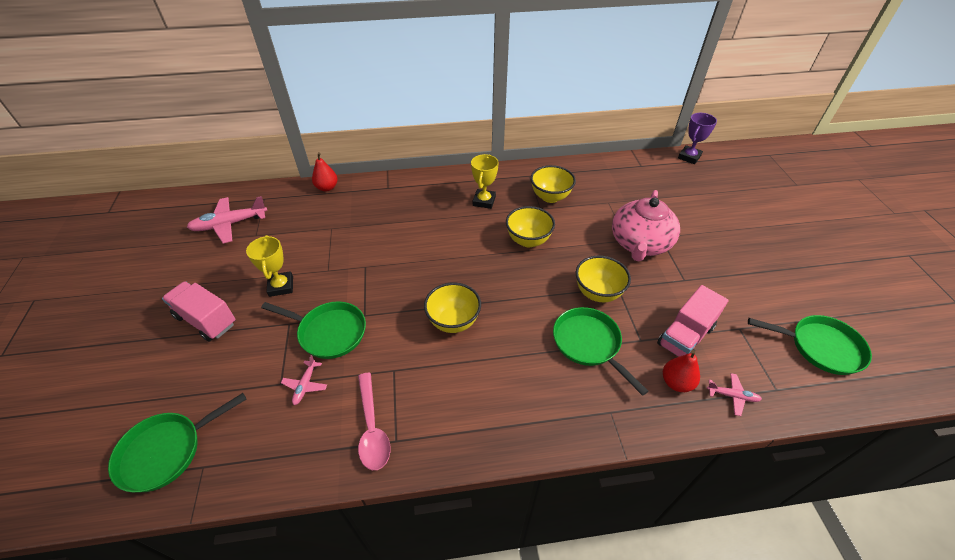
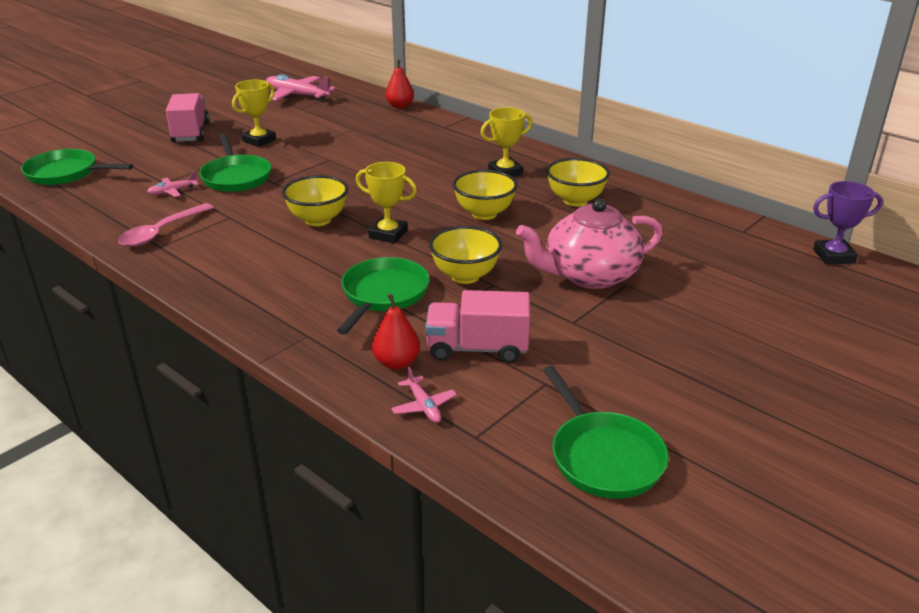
camera: 50 degrees right, 15 degrees down
none -> yellow trophy [356,162,417,244]

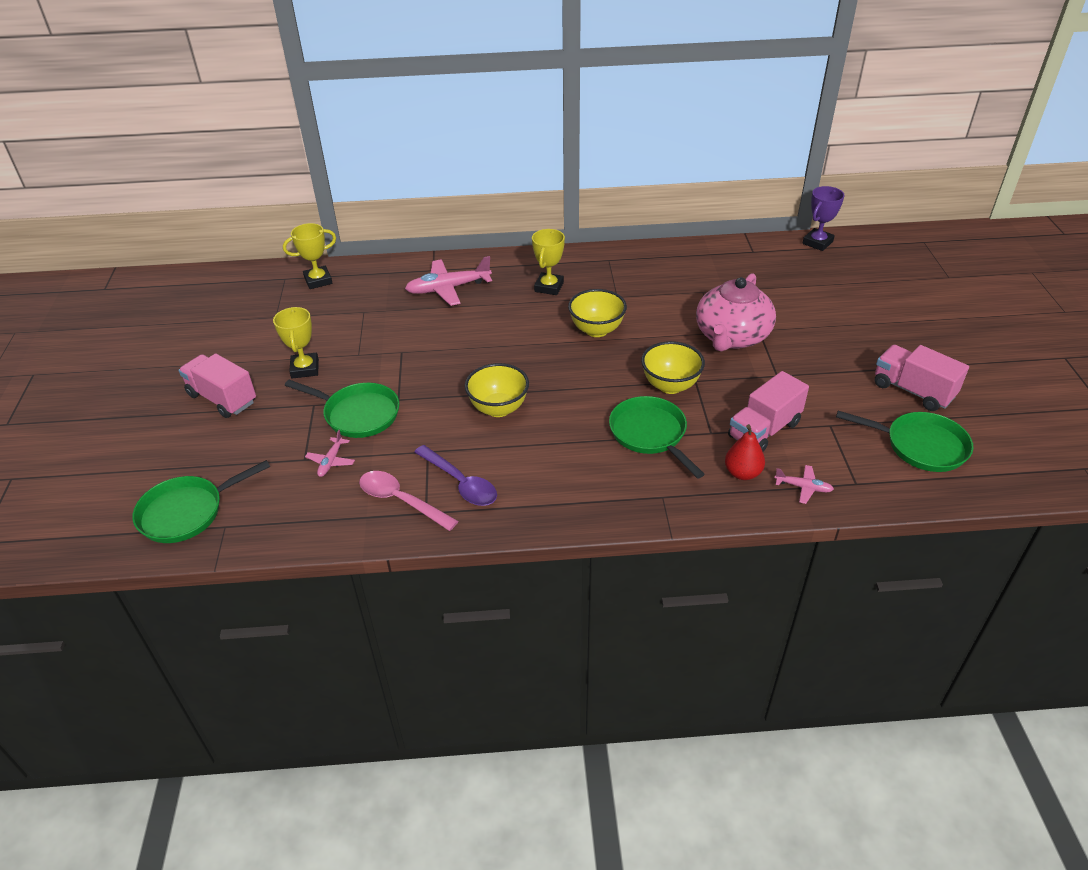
camera: 45 degrees left, 10 degrees up
pink spoon [118,203,214,247] -> pink spoon turned 135 degrees clockwise [359,471,458,531]
pink plane [266,74,336,101] -> pink plane moved to [405,256,492,306]
yellow trophy [356,162,417,244] -> yellow trophy moved to [283,223,336,289]
red pear [386,59,414,108] -> none
yellow bowl [546,158,610,206] -> none
none -> purple spoon [414,445,497,506]
none -> pink truck [875,345,969,411]

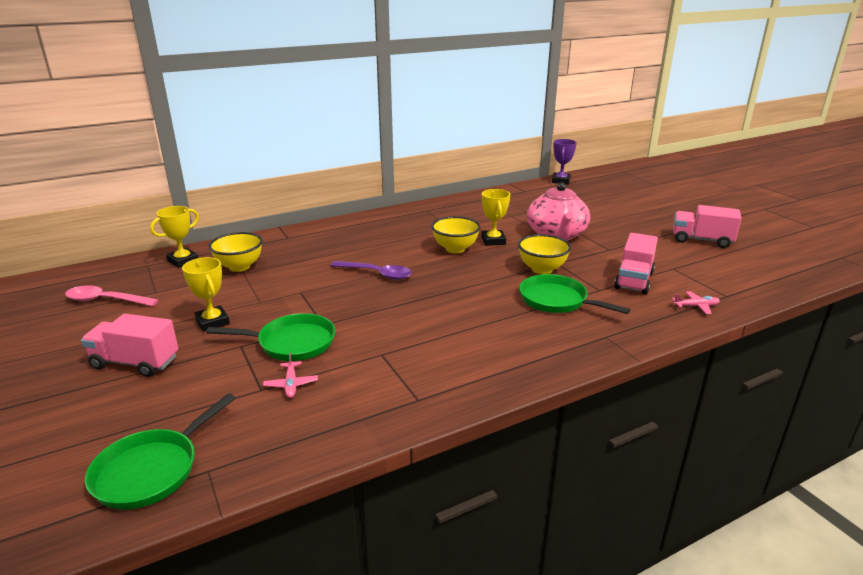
camera: 25 degrees left, 15 degrees down
pink spoon [359,471,458,531] -> pink spoon moved to [65,285,158,306]
pink plane [405,256,492,306] -> none
purple spoon [414,445,497,506] -> purple spoon moved to [331,261,412,280]
yellow bowl [465,363,529,417] -> yellow bowl moved to [208,232,263,272]
yellow trophy [532,229,565,295] -> yellow trophy moved to [481,189,510,246]
red pear [725,424,765,480] -> none
green pan [836,411,973,472] -> none

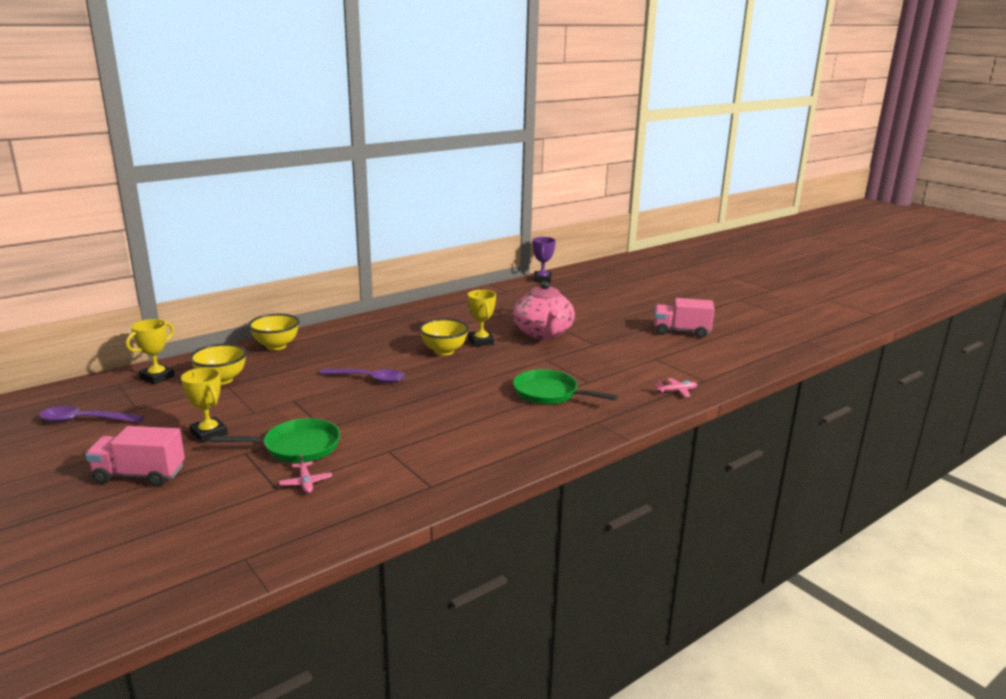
camera: 10 degrees left, 5 degrees down
pink spoon [65,285,158,306] -> purple spoon [39,406,144,423]
green pan [85,393,235,510] -> none
yellow bowl [518,234,571,274] -> yellow bowl moved to [248,314,299,350]
pink truck [614,233,658,294] -> none

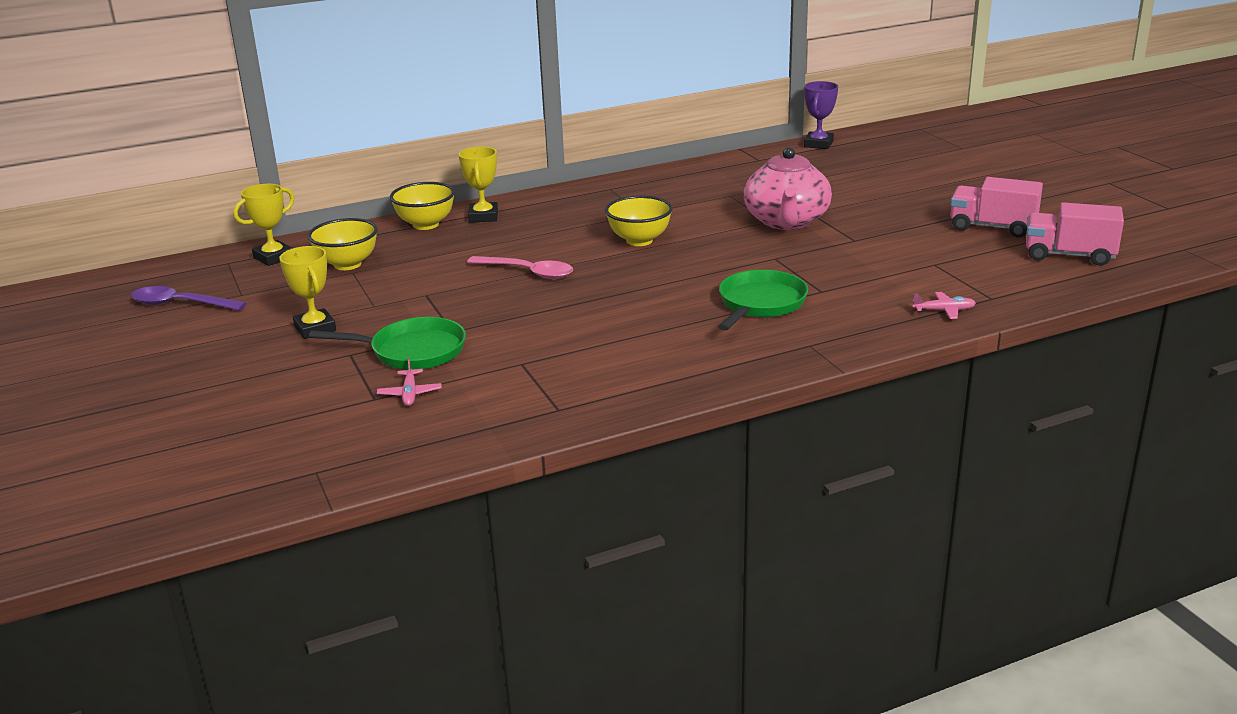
camera: 15 degrees right, 5 degrees up
pink truck [85,426,185,487] -> pink truck moved to [1026,202,1124,266]
purple spoon [319,369,405,383] -> pink spoon [467,256,573,279]
yellow trophy [468,290,496,347] -> yellow trophy moved to [459,147,498,223]
green pan [513,369,618,405] -> green pan turned 75 degrees clockwise [718,270,808,331]

